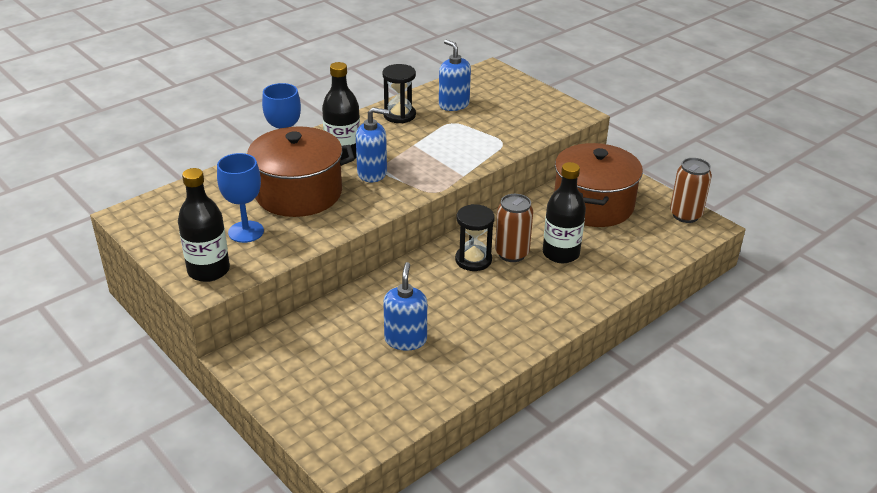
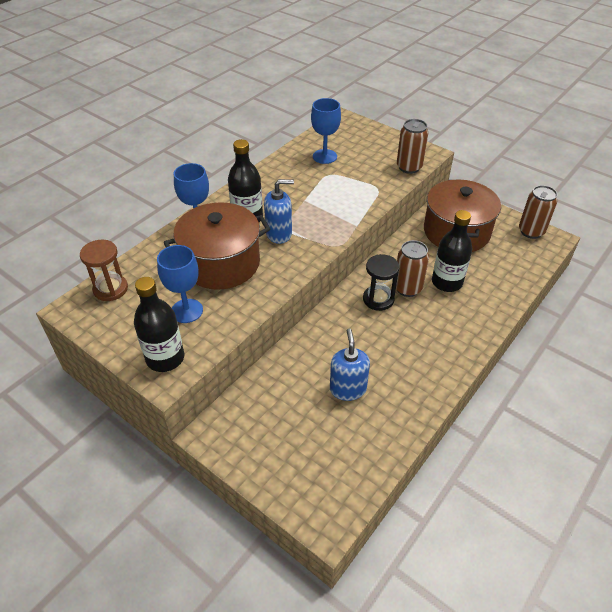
camera: 10 degrees left, 10 degrees up
black hourglass [382,64,416,123] -> none
blue soap dispenser [439,40,471,111] -> blue goblet [311,98,341,164]
none -> brown hourglass [80,240,128,301]
none -> brown can [397,119,428,174]

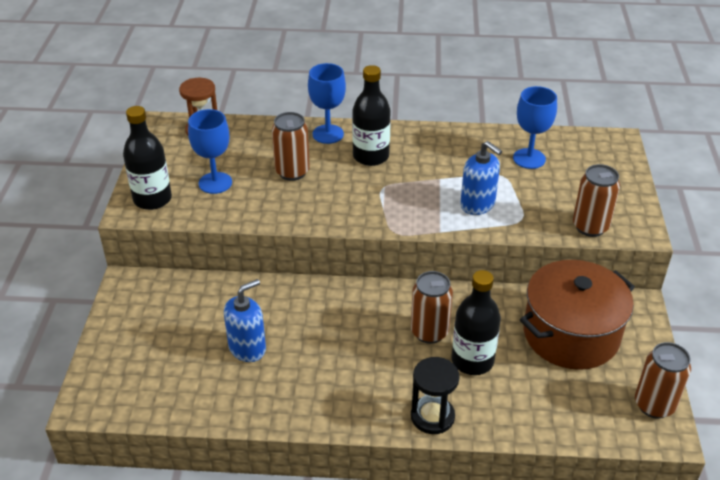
camera: 55 degrees right, 5 degrees down
brown pot [164,202,270,290] -> brown can [272,112,310,181]
blue soap dispenser [264,179,294,244] -> blue soap dispenser moved to [460,141,502,215]
black hourglass [363,254,399,311] -> black hourglass moved to [411,357,459,434]

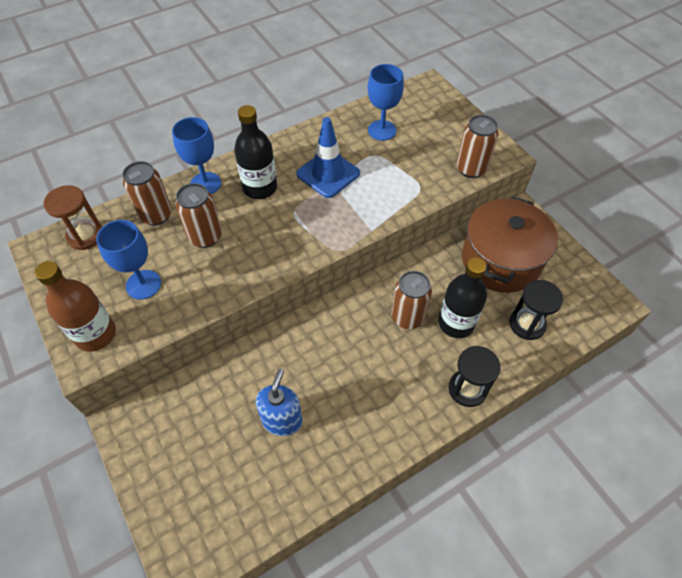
camera: 35 degrees left, 15 degrees up
black bottle [123,106,172,210] -> brown bottle [35,261,116,352]
blue soap dispenser [460,141,502,215] -> none
brown can [635,342,691,419] -> brown can moved to [122,161,172,226]
none -> blue traffic cone [296,117,360,198]
none -> black hourglass [509,280,563,340]

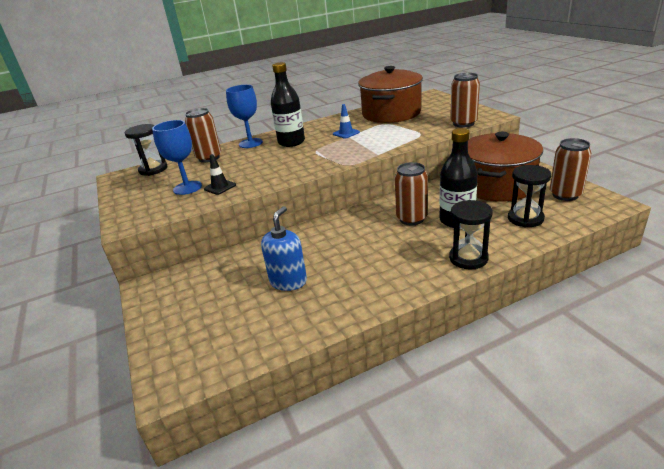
camera: 10 degrees right, 25 degrees down
brown bottle [35,261,116,352] -> none
brown hourglass [44,185,102,250] -> black hourglass [125,124,168,176]
brown can [175,183,222,248] -> brown can moved to [550,138,591,201]
blue traffic cone [296,117,360,198] -> blue traffic cone [333,104,360,139], size x0.54
blue goblet [368,64,404,141] -> brown pot [358,66,423,123]
none -> black traffic cone [204,154,236,195]

